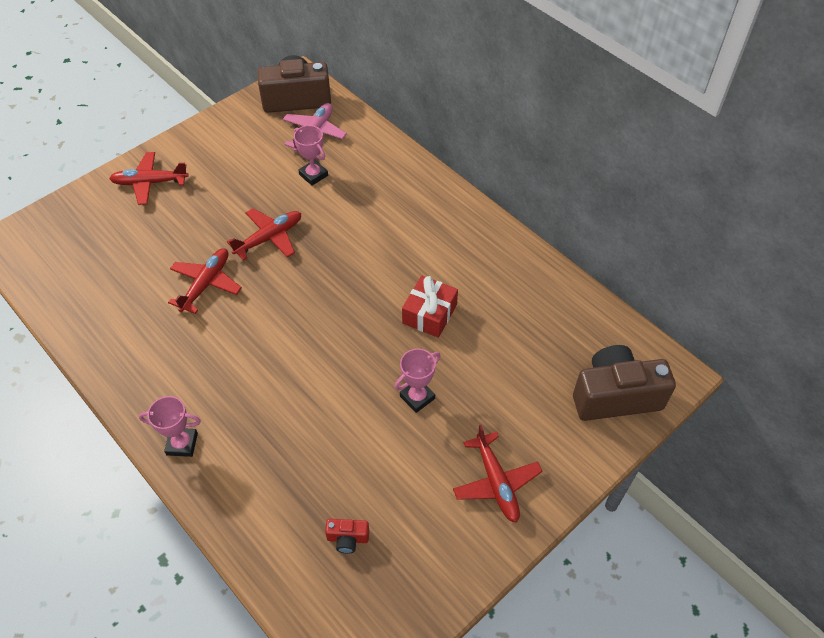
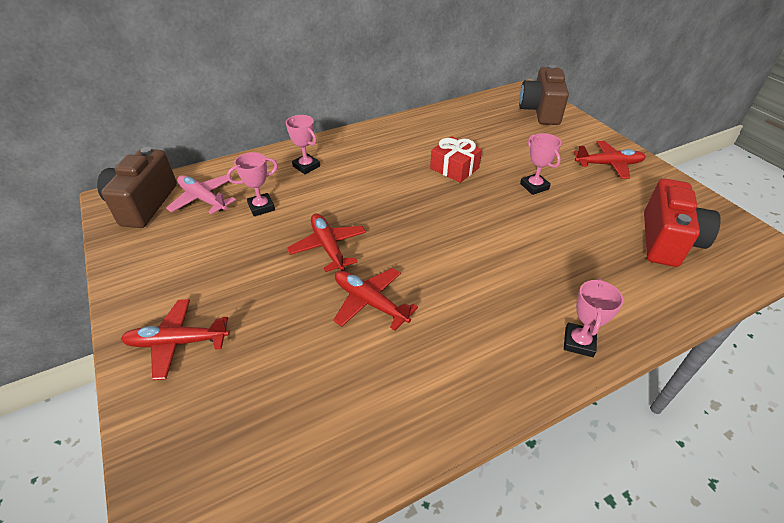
camera: 75 degrees left, 10 degrees down
red plane [109,152,189,205] -> red plane turned 75 degrees clockwise [121,299,230,380]
red camera [325,519,369,553] -> red camera [644,179,721,267], size x2.34
none -> pink trophy [286,115,320,174]

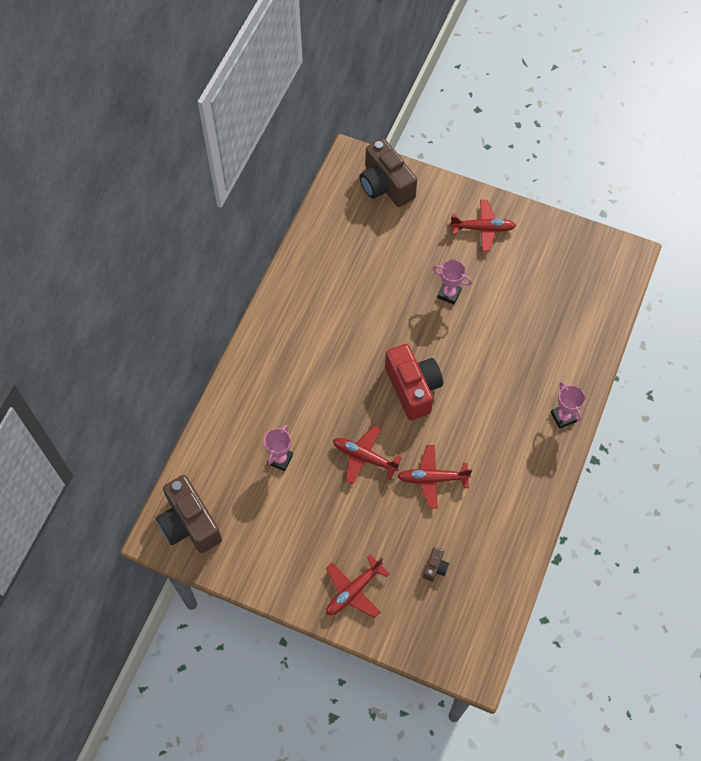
camera: 40 degrees left, 20 degrees up
pink plane [166,175,236,215] -> none
pink trophy [286,115,320,174] -> none
red gift [430,136,482,183] -> none
red plane [574,141,646,179] -> red plane turned 45 degrees clockwise [450,200,516,252]
red camera [644,179,721,267] -> red camera moved to [385,344,443,420]
none -> brown camera [423,547,449,582]

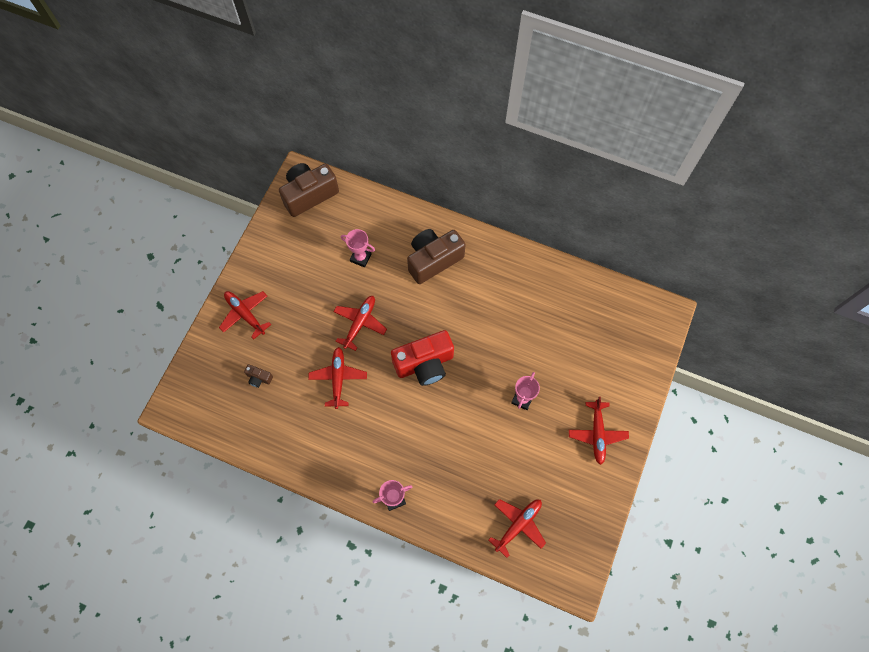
camera: 90 degrees right, 5 degrees up
brown camera [360,138,417,207] -> brown camera moved to [407,229,466,284]
none -> red plane [489,499,546,558]

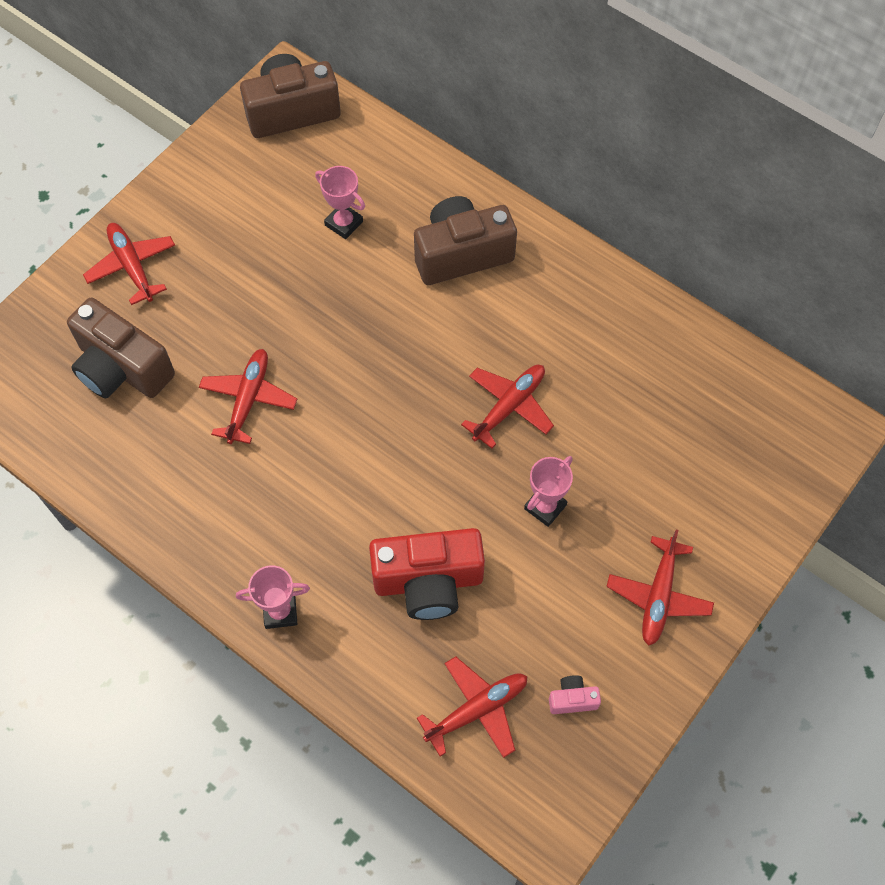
camera: 15 degrees right, 5 degrees down
brown camera [244,364,273,388] -> brown camera [67,298,175,398], size x2.34
red plane [333,296,387,351] -> red plane moved to [461,365,554,448]
red camera [391,330,454,386] -> red camera moved to [369,528,485,620]
none -> pink camera [549,675,601,714]

